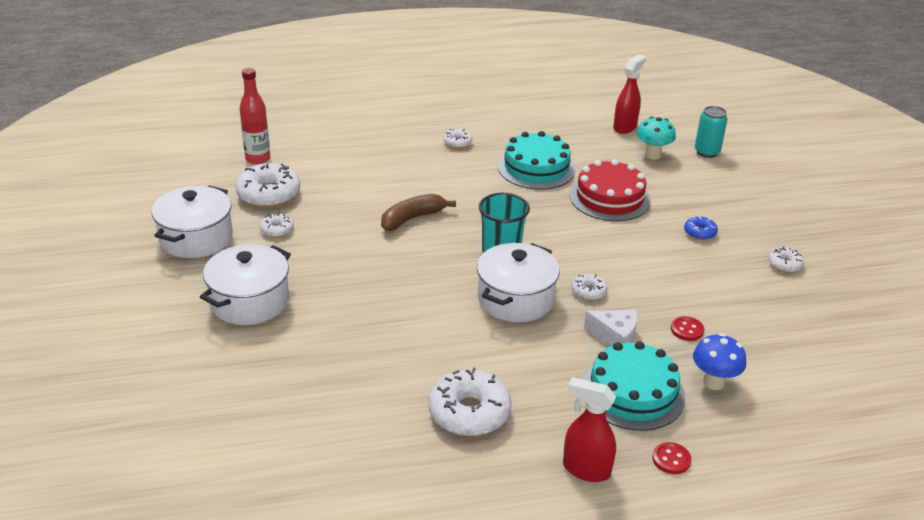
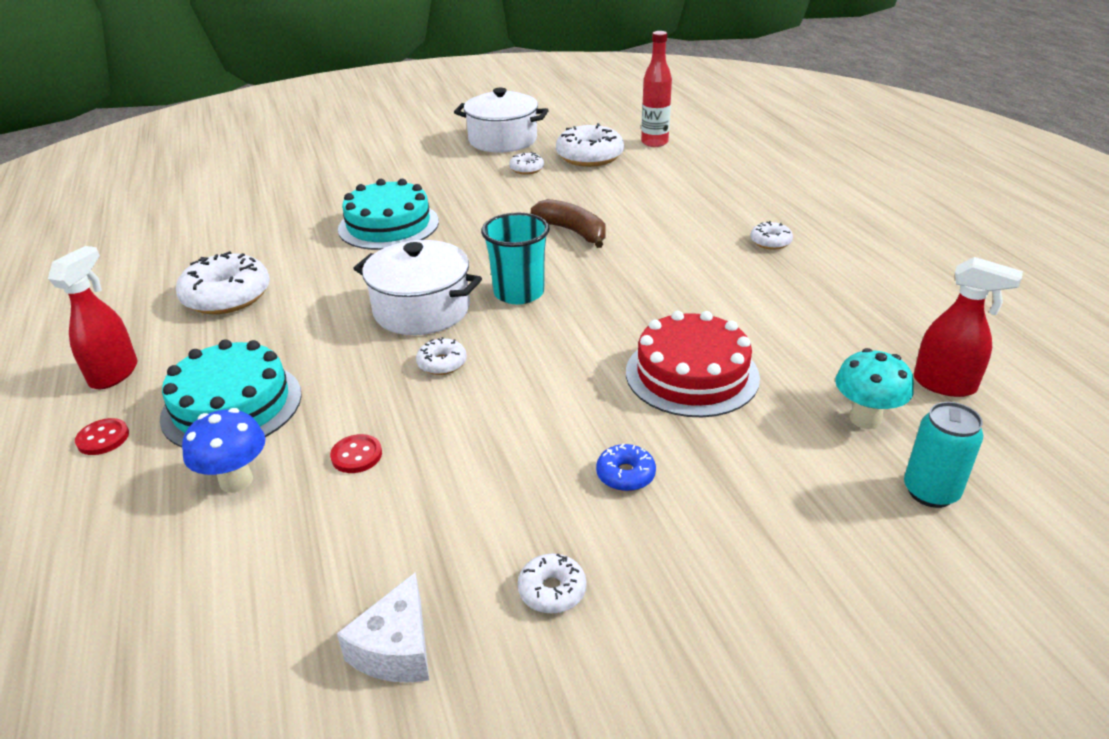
camera: 85 degrees right, 0 degrees up
white pot [200,244,291,325] -> none
turquoise cake [498,131,576,190] -> turquoise cake moved to [338,179,439,250]
white cheese [584,309,638,347] -> white cheese moved to [337,573,429,683]

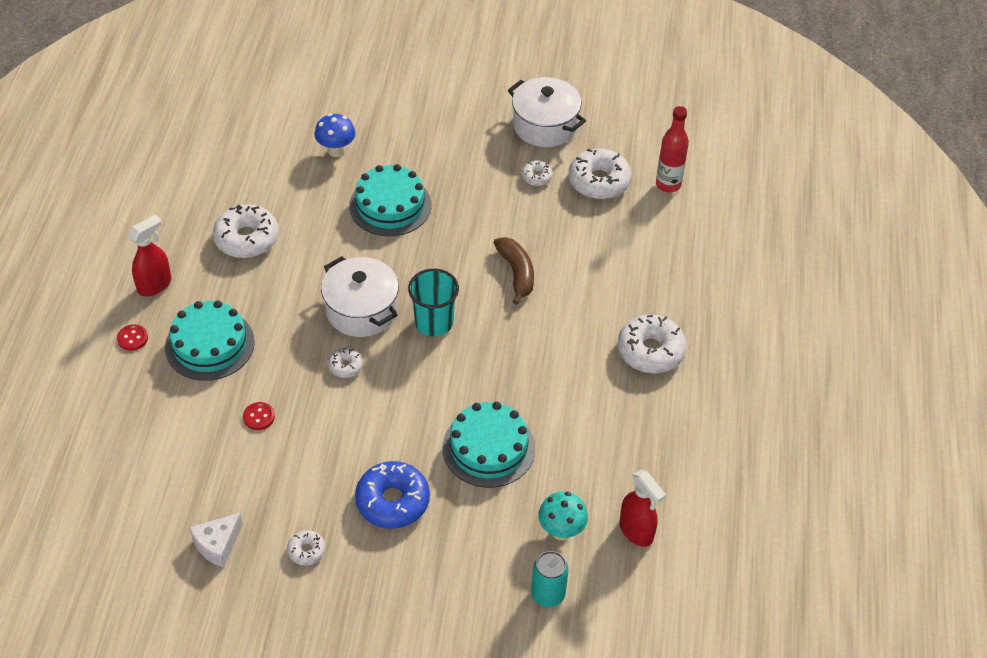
camera: 25 degrees right, 15 degrees up
blue mushroom [182,408,265,493] -> blue mushroom moved to [315,113,356,157]
blue donut [596,443,656,491] -> blue donut [355,461,430,529], size x1.99
red cake [626,311,760,417] -> turquoise cake [443,402,535,488]
white donut [750,221,793,250] -> white donut [618,314,687,373], size x1.99

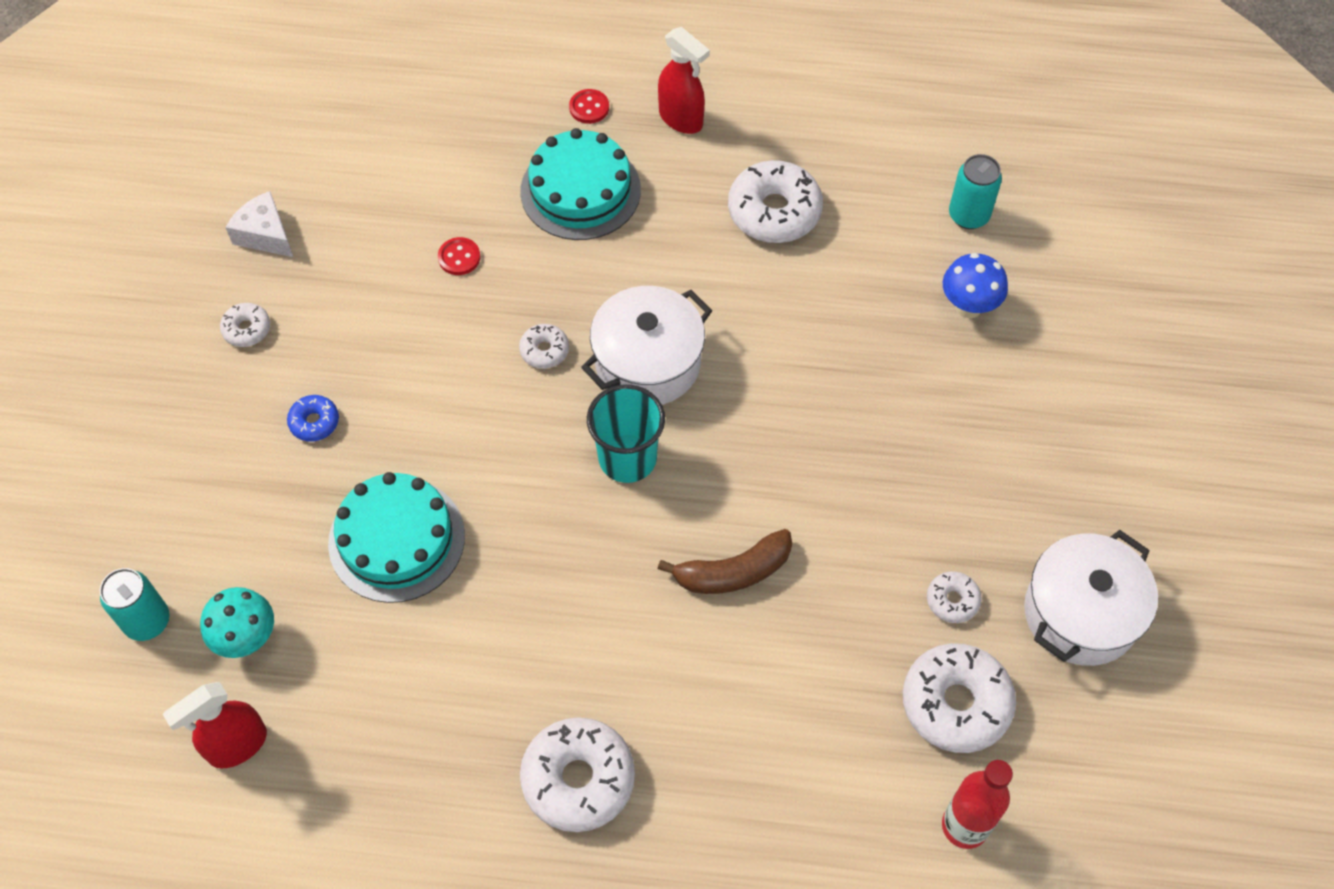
camera: 90 degrees right, 10 degrees up
turquoise cake [349,164,431,236] -> none
blue donut [355,461,430,529] -> blue donut [287,395,339,442], size x0.50
none -> turquoise can [949,154,1002,229]

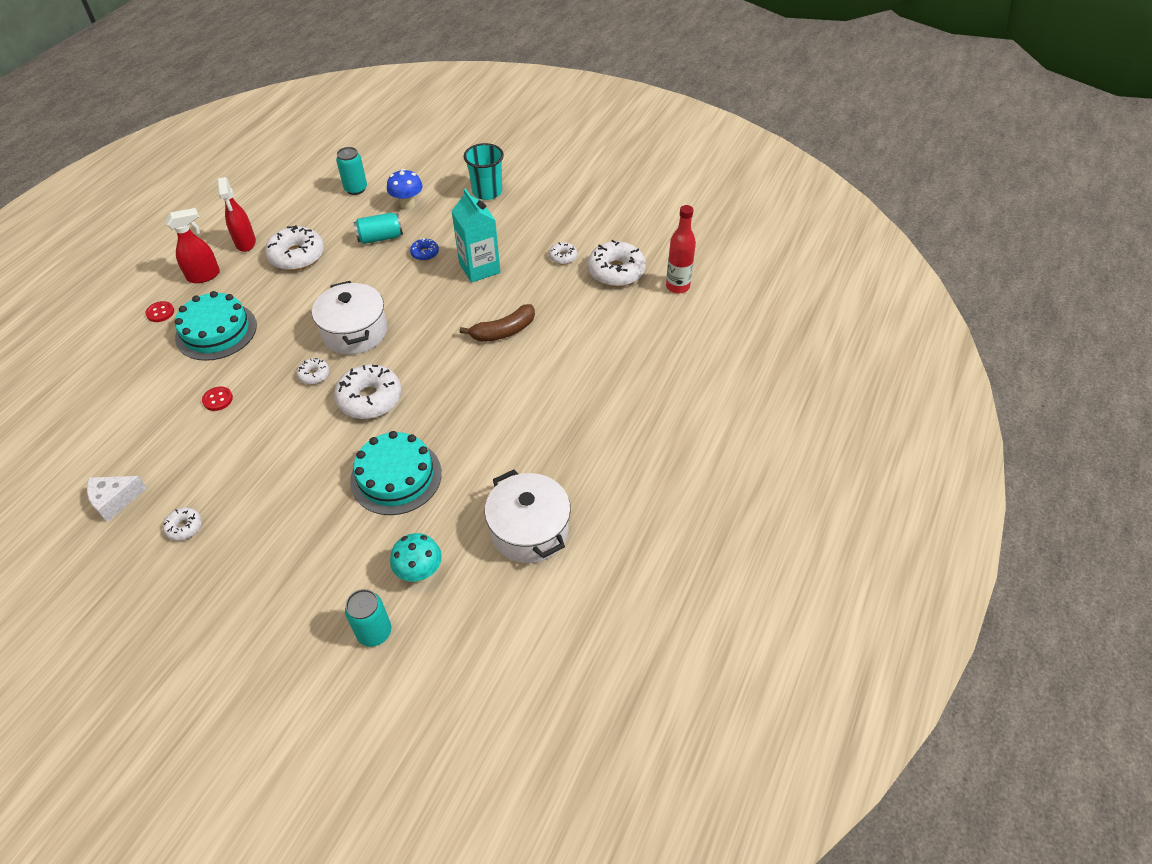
camera: 70 degrees left, 10 degrees down
red spray bottle [163,682,267,768] -> red spray bottle moved to [217,177,256,252]
blue donut [287,395,339,442] -> blue donut moved to [410,238,439,261]
white donut [520,717,635,832] -> white donut moved to [334,364,402,419]
turquoise cup [587,384,665,483] -> turquoise cup moved to [464,143,504,200]
brown banana [658,529,792,594] -> brown banana turned 60 degrees clockwise [459,304,535,342]
white pot [1024,530,1158,666] -> white pot moved to [485,470,571,563]
none -> turquoise can [353,213,403,244]
none -> turquoise carton [451,188,500,283]

